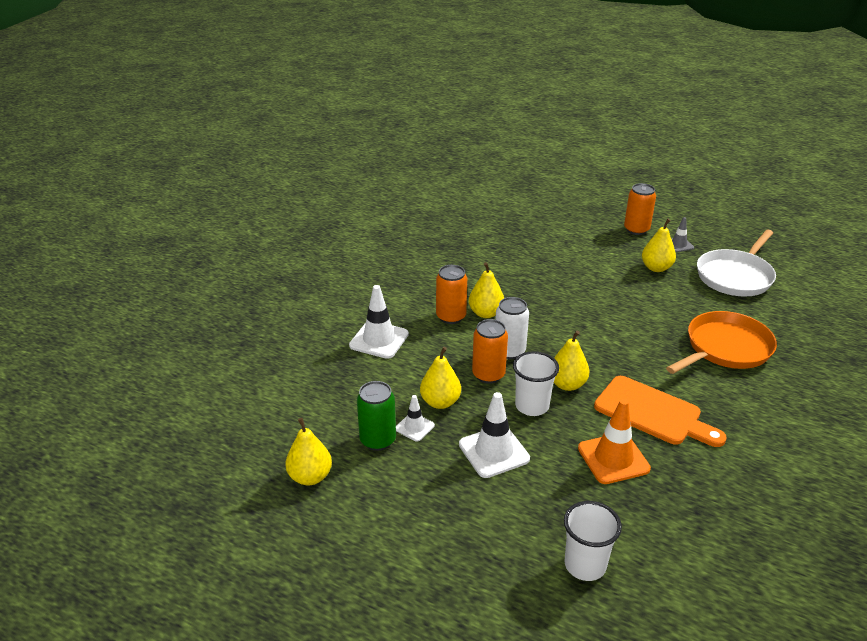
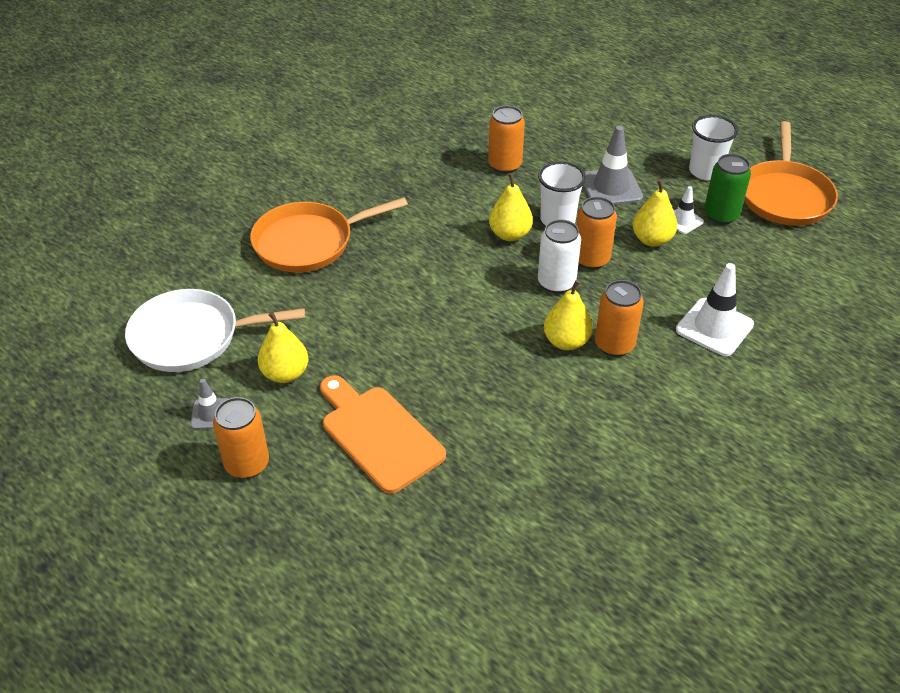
camera: 165 degrees left, 10 degrees up
yellow pear [285,418,332,485] -> orange pan [744,121,838,226]
white traffic cone [459,392,530,478] -> grey traffic cone [583,126,643,205]
white cup [564,501,622,581] -> white cup moved to [689,115,738,180]
orange traffic cone [578,399,651,484] -> orange can [488,105,525,174]
orange cutting board [594,376,727,447] -> orange cutting board moved to [320,375,446,494]
white pan [697,230,776,297] -> white pan turned 150 degrees counterclockwise [125,289,305,372]

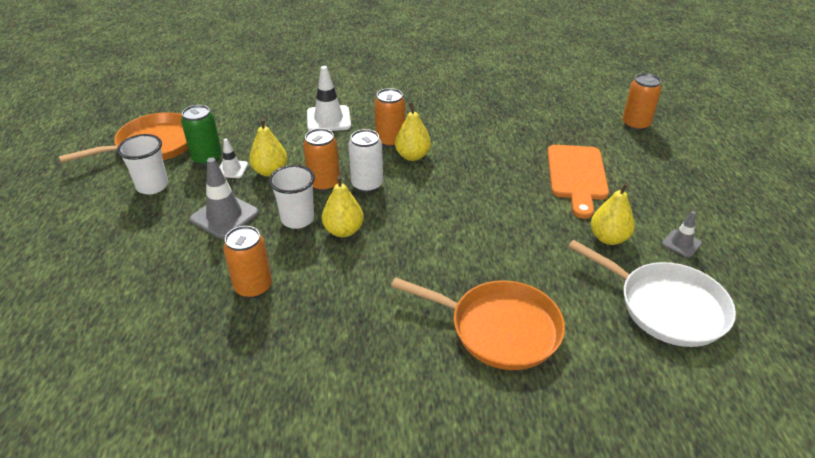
camera: 135 degrees left, 5 degrees down
orange can [213,397,269,479] -> orange can moved to [622,73,662,131]

